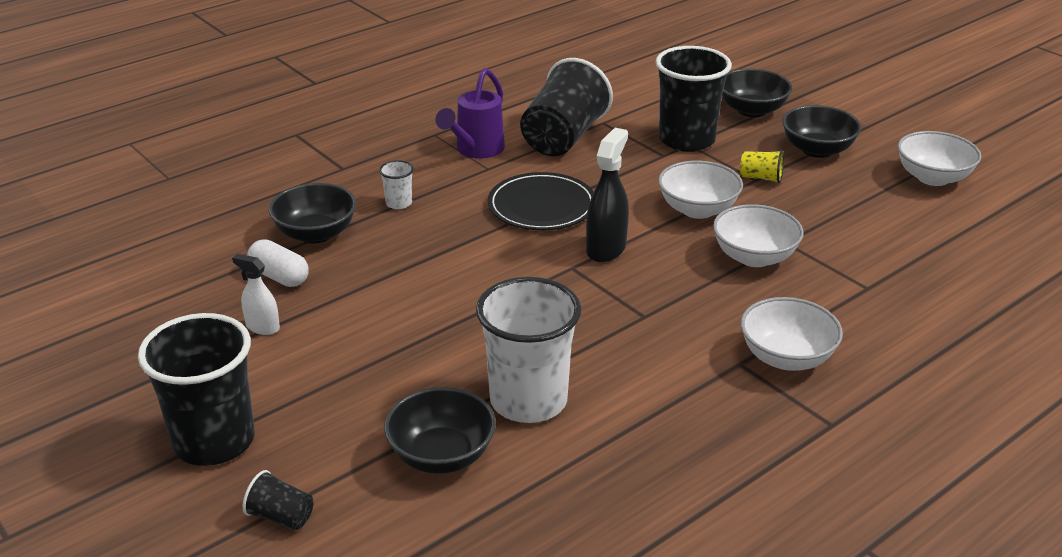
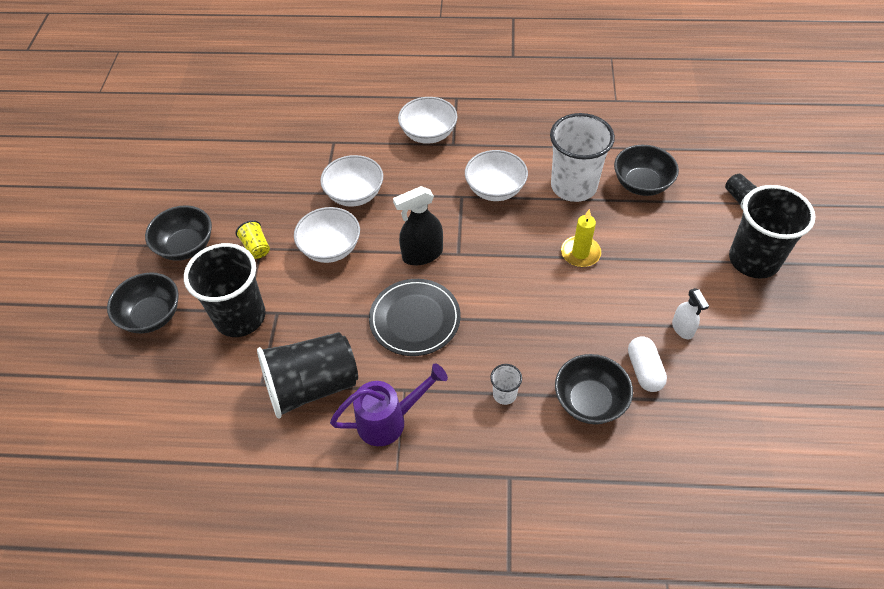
camera: 135 degrees left, 20 degrees up
white bowl [898,131,981,186] -> white bowl moved to [465,150,528,201]
none -> yellow candle [561,209,601,267]

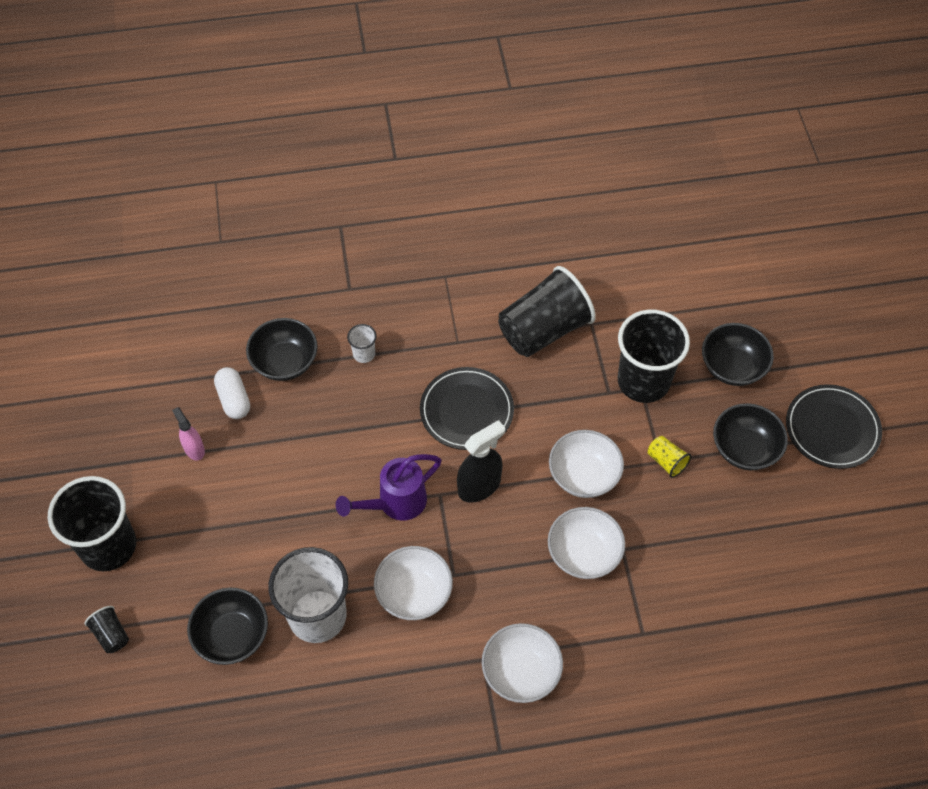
camera: 165 degrees right, 5 degrees up
purple watering can [330,363,448,446] -> purple watering can moved to [336,454,441,521]
yellow candle [561,209,601,267] -> none
white spray bottle [672,288,709,340] -> pink spray bottle [172,407,205,460]
none -> black plate [786,384,882,469]

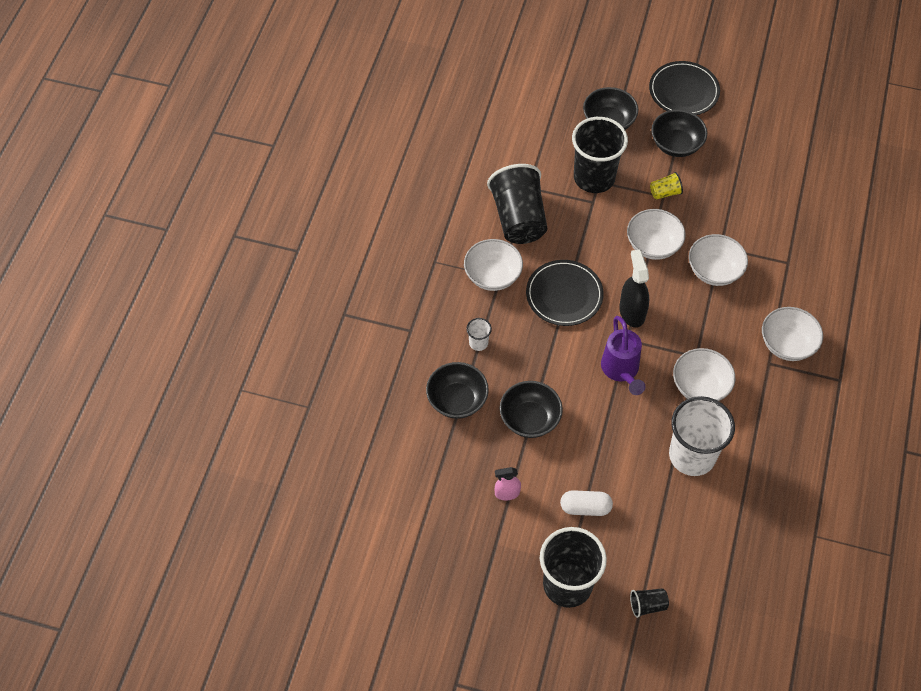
camera: 65 degrees left, 0 degrees up
black bowl [187,588,268,665] -> black bowl moved to [500,381,563,438]
white capsule [214,367,250,419] -> white capsule moved to [560,490,613,516]
none -> white bowl [464,239,523,291]

